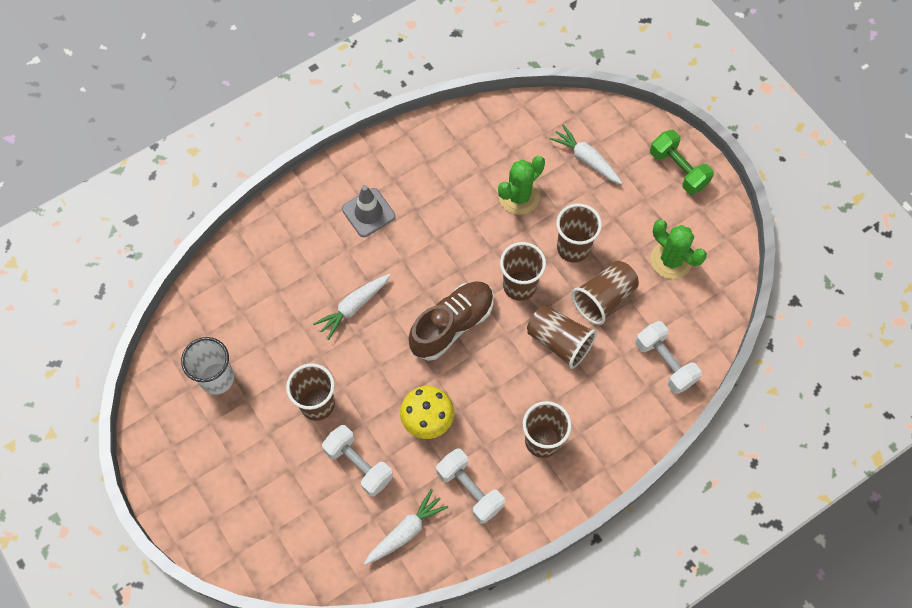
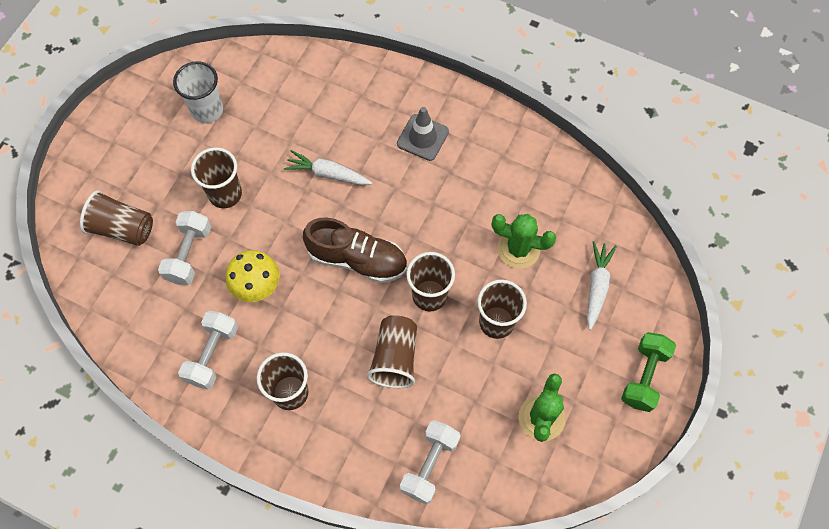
camera: 60 degrees right, 0 degrees up
white carrot [364,489,448,565] -> none
brown cup [572,261,639,325] -> brown cup moved to [80,190,153,246]

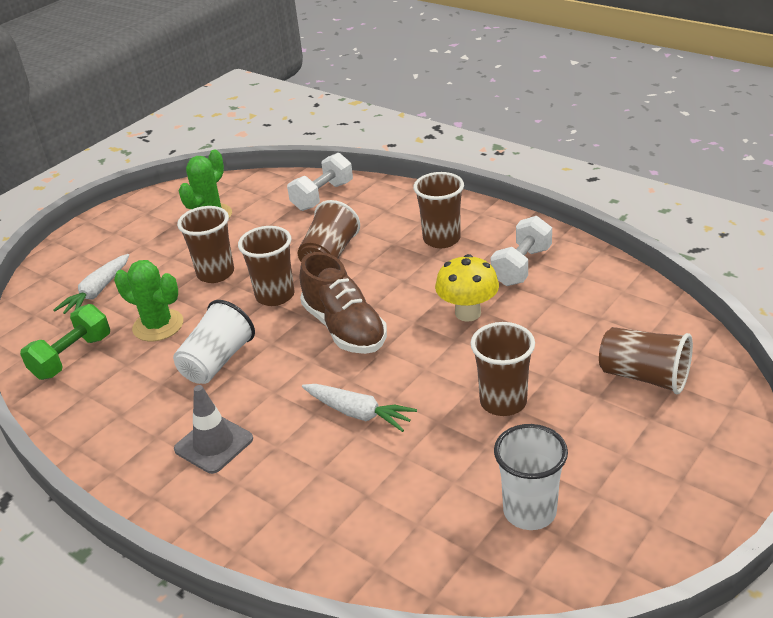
camera: 165 degrees left, 30 degrees down
white dumbbell [158,211,211,285] -> none
brown shoe [303,218,407,283] -> brown shoe turned 150 degrees counterclockwise [300,252,387,354]
green dumbbell [621,332,676,412] -> green dumbbell moved to [20,304,110,380]
none -> white cup [173,300,255,384]

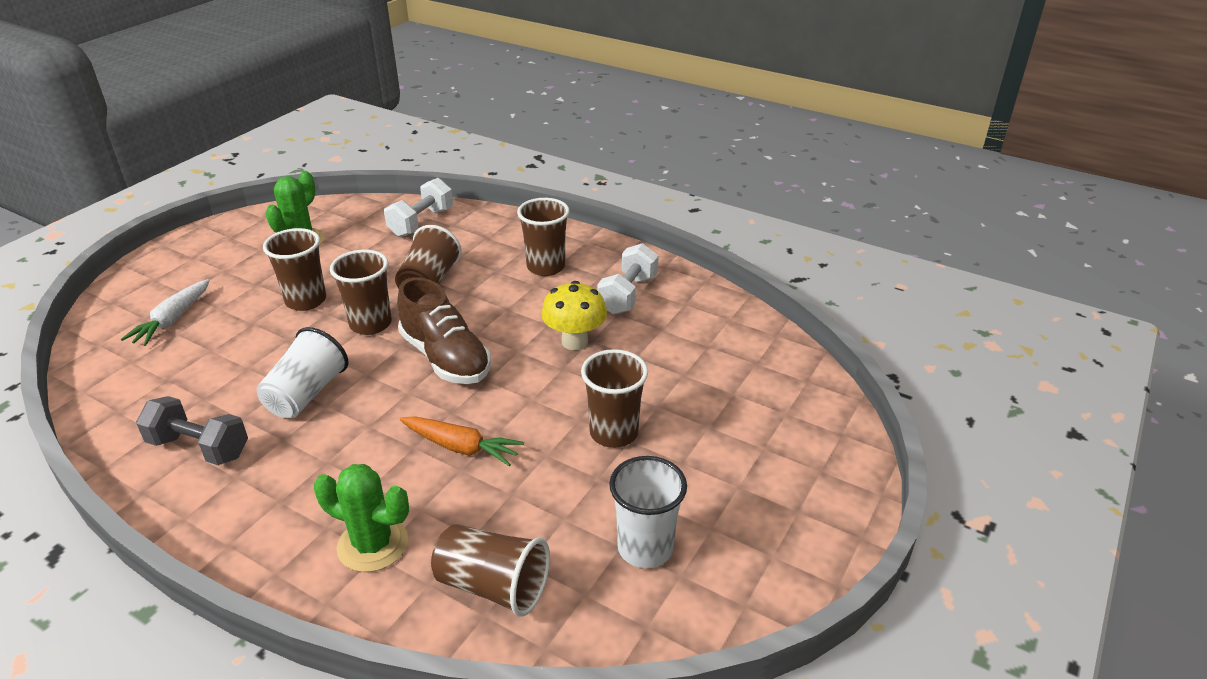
camera: 10 degrees left, 0 degrees up
green dumbbell [20,304,110,380] -> none
green cactus [114,260,183,341] -> green cactus moved to [314,464,409,572]
grey traffic cone [174,385,253,474] -> none
white carrot [302,384,417,432] -> orange carrot [400,416,524,466]
brown cup [599,327,693,394] -> brown cup moved to [431,524,550,617]
none -> grey dumbbell [136,396,248,465]

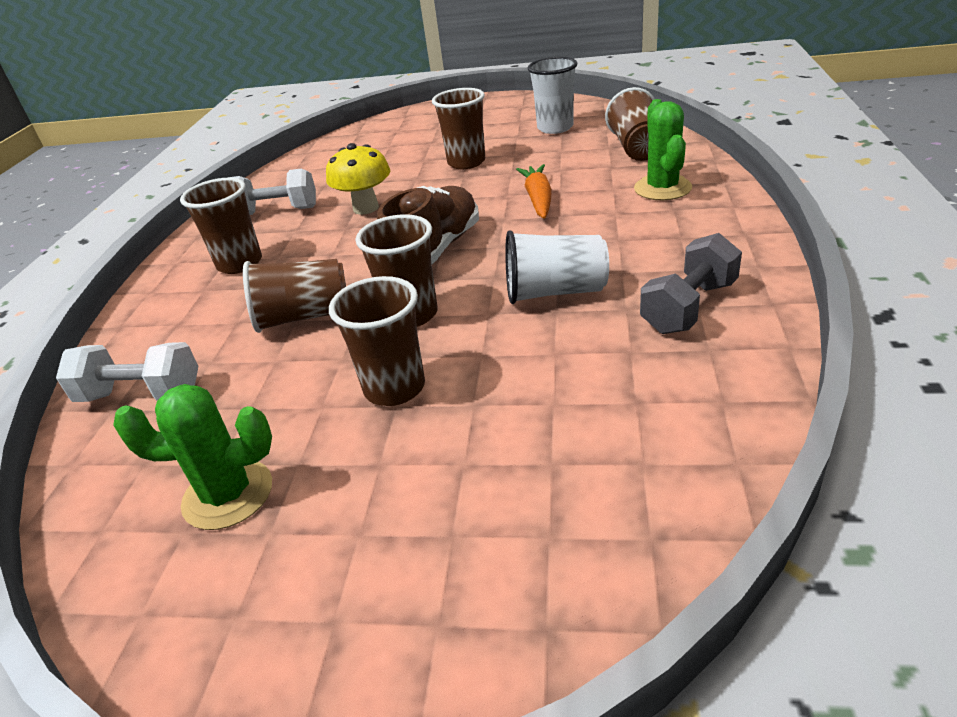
camera: 110 degrees left, 0 degrees up
white carrot [121,279,210,346] -> none
grey dumbbell [136,396,248,465] -> grey dumbbell turned 45 degrees clockwise [640,233,742,334]

